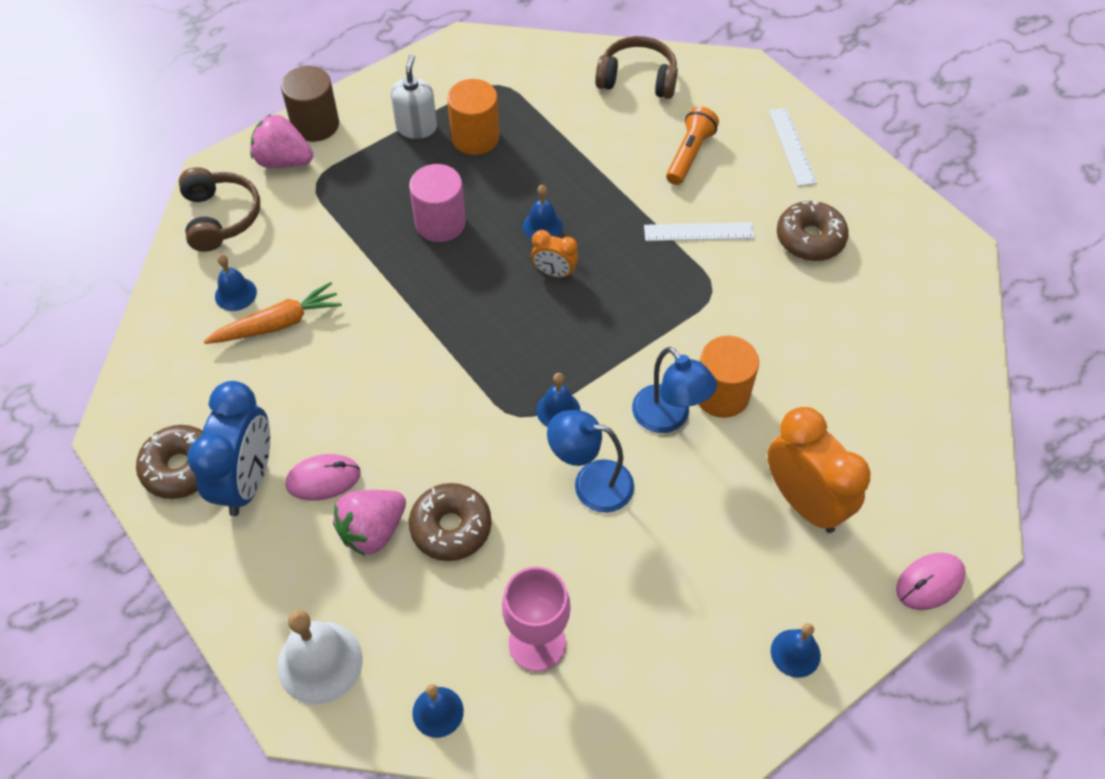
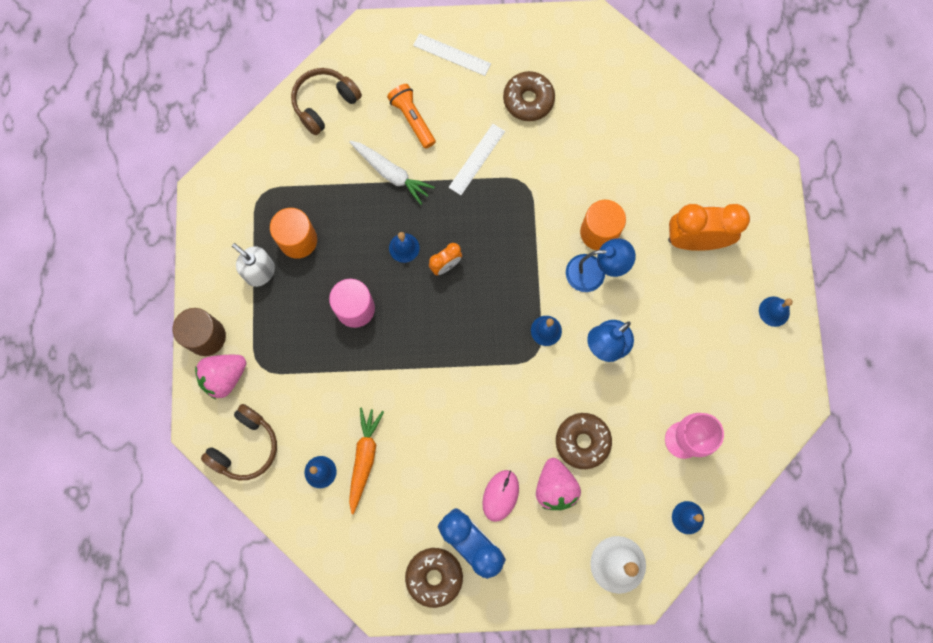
camera: 55 degrees left, 20 degrees up
brown headphones [179,167,260,252] -> brown headphones turned 105 degrees clockwise [201,404,277,481]
pink mouse [896,553,966,610] -> none
none -> white carrot [349,141,434,205]

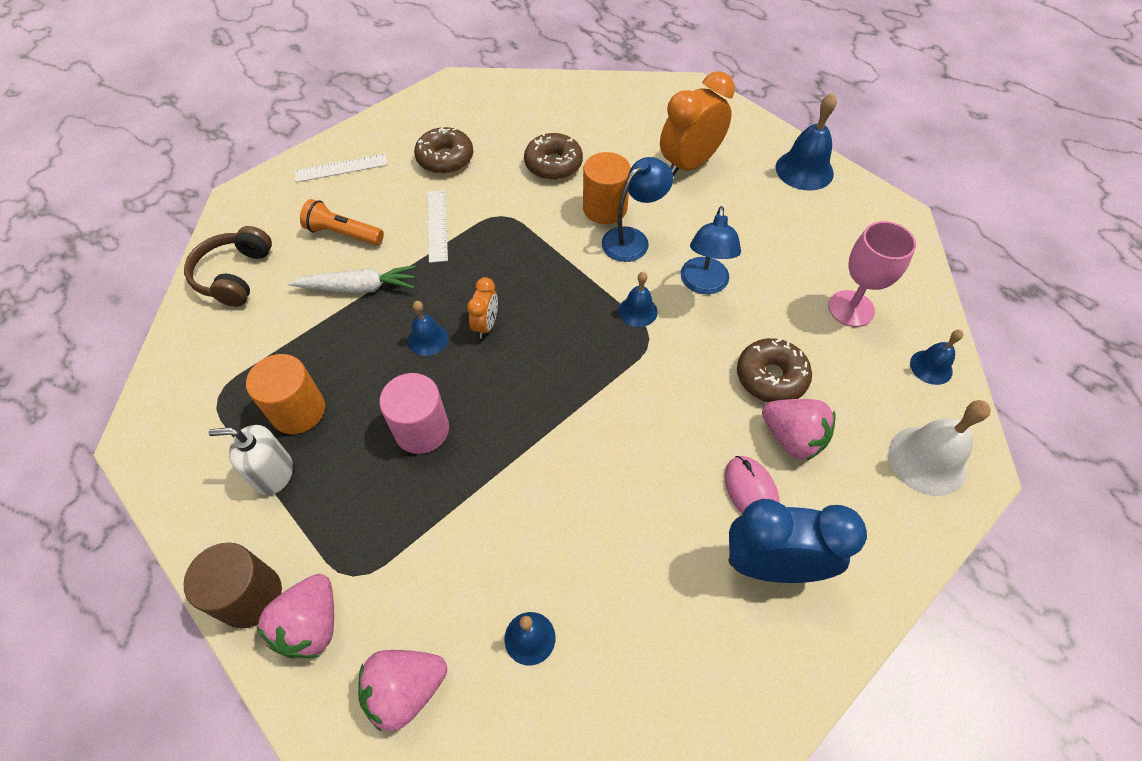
camera: 40 degrees left, 20 degrees down
brown headphones [201,404,277,481] -> pink strawberry [358,650,447,732]
orange carrot [349,407,384,514] -> none
brown donut [405,548,463,608] -> brown donut moved to [524,133,583,180]
blue bell [759,297,793,327] -> blue bell [776,93,837,191], size x1.70

